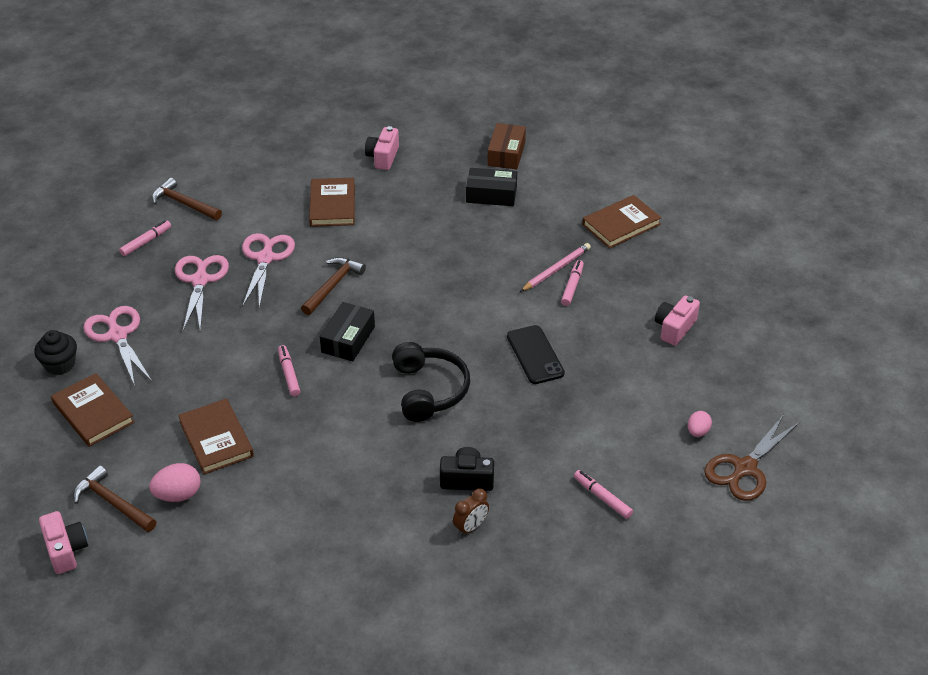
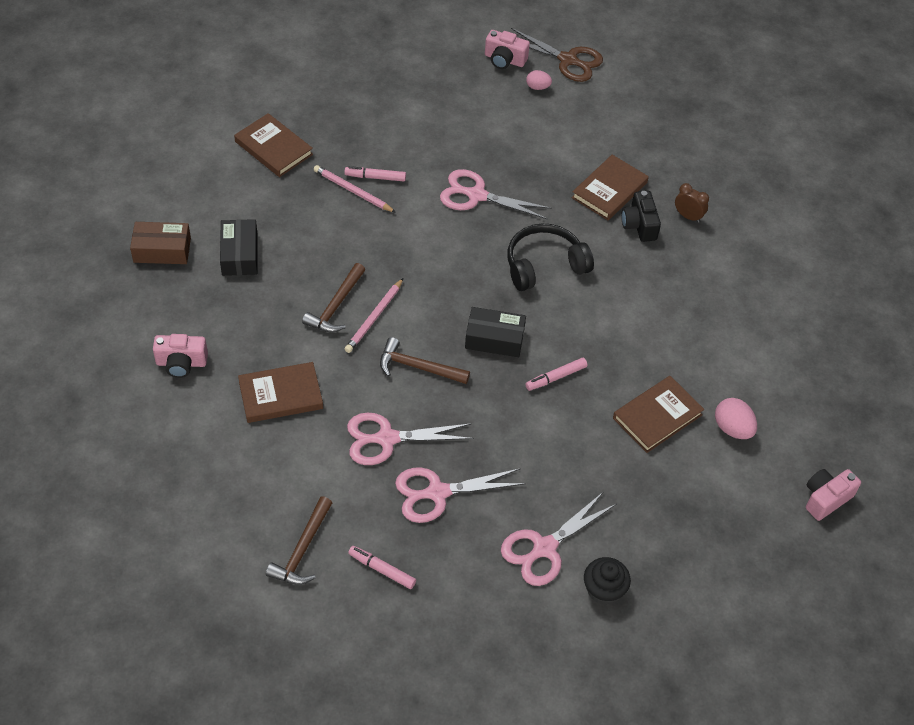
camera: 105 degrees left, 10 degrees up
brown book [51,373,135,447] -> brown book moved to [572,155,649,220]
brown hammer [73,465,156,532] -> brown hammer moved to [302,263,365,333]
black phone [507,325,565,384] -> pink scissors [440,169,552,219]
pink marker [574,470,633,519] -> none
pink camera [655,295,700,346] -> pink camera moved to [485,30,530,69]
none -> pink pencil [345,278,403,353]

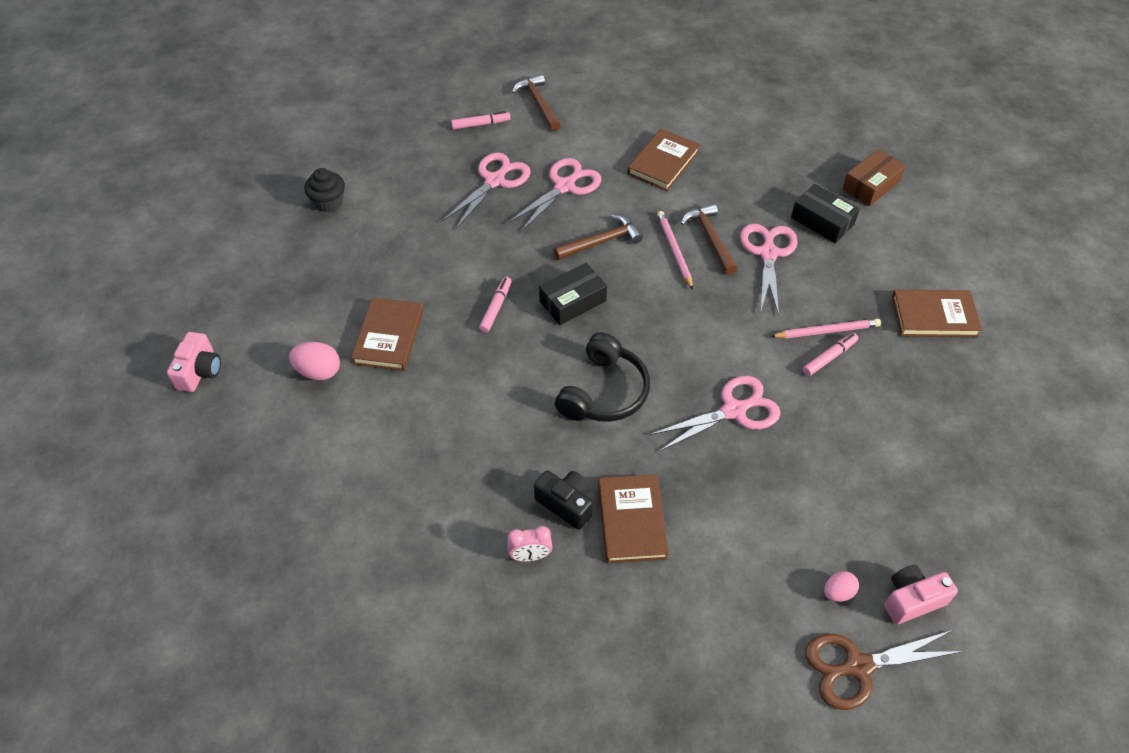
camera: 140 degrees right, 0 degrees up
pink camera [153,334,208,378] -> none
pink scissors [501,491,616,586] -> pink scissors moved to [740,224,798,315]
brown clock [675,183,709,223] -> pink clock [507,526,552,562]

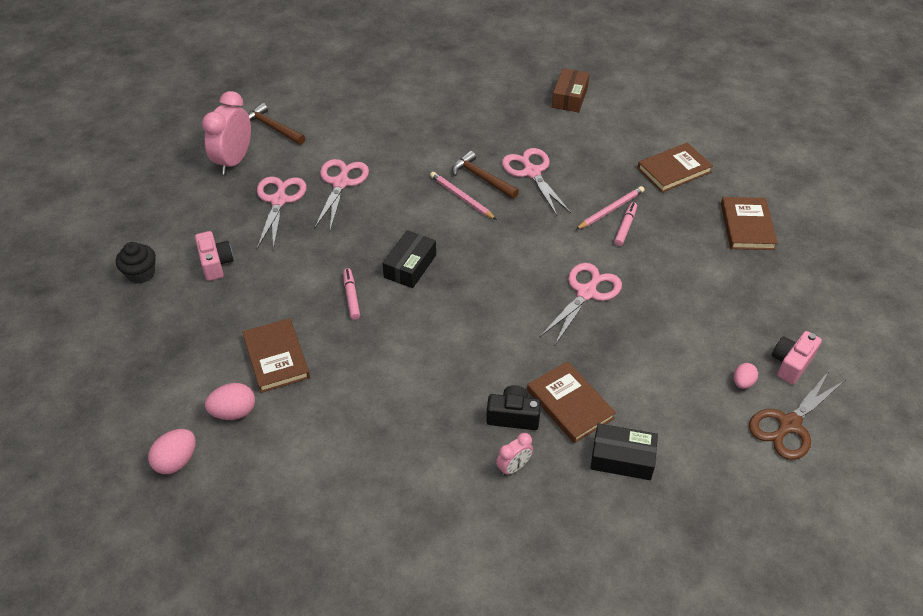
camera: 30 degrees left, 5 degrees down
pink camera [167,332,221,392] -> pink camera moved to [195,231,234,281]
pink marker [451,111,510,129] -> pink clock [202,91,251,175]
brown hammer [554,214,643,260] -> none
black headphones [555,332,650,422] -> none
brown book [627,129,700,191] -> brown book moved to [721,197,778,250]
black box [791,184,860,243] -> black box moved to [590,423,658,480]
none -> pink egg [148,429,196,474]

